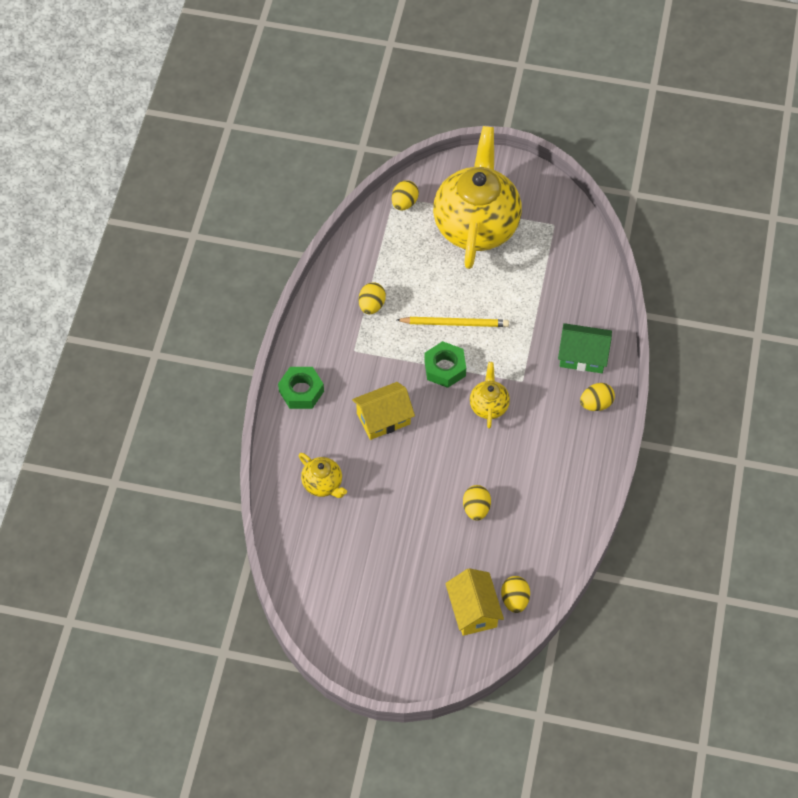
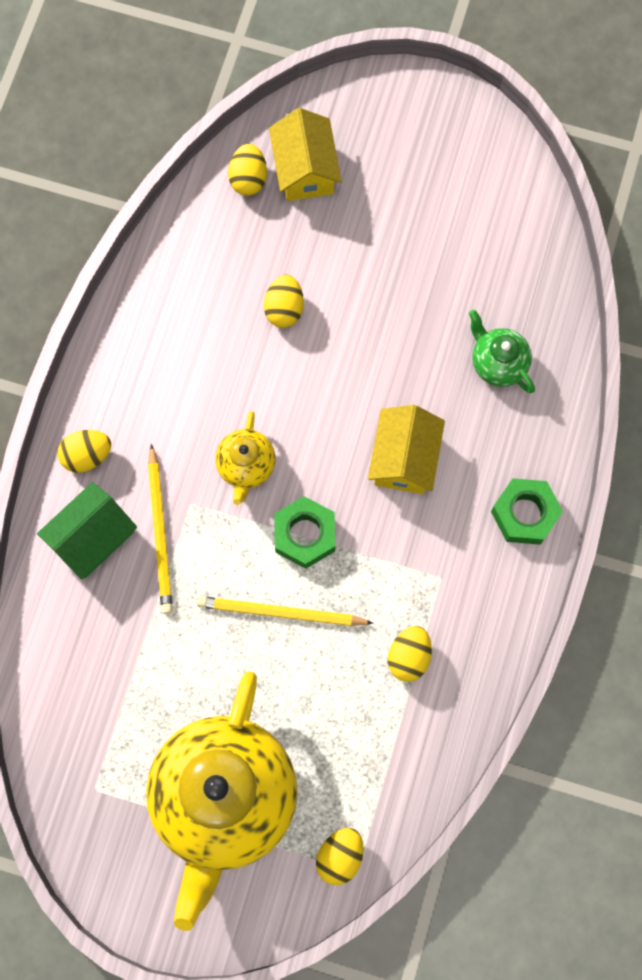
camera: 175 degrees left, 15 degrees up
yellow teapot [299,453,347,498] -> green teapot [469,310,535,393]
yellow house [352,382,415,440] -> yellow house turned 60 degrees counterclockwise [368,405,445,494]
green house [558,323,612,373] -> green house turned 60 degrees counterclockwise [37,482,137,580]
none -> yellow pencil [148,444,173,614]

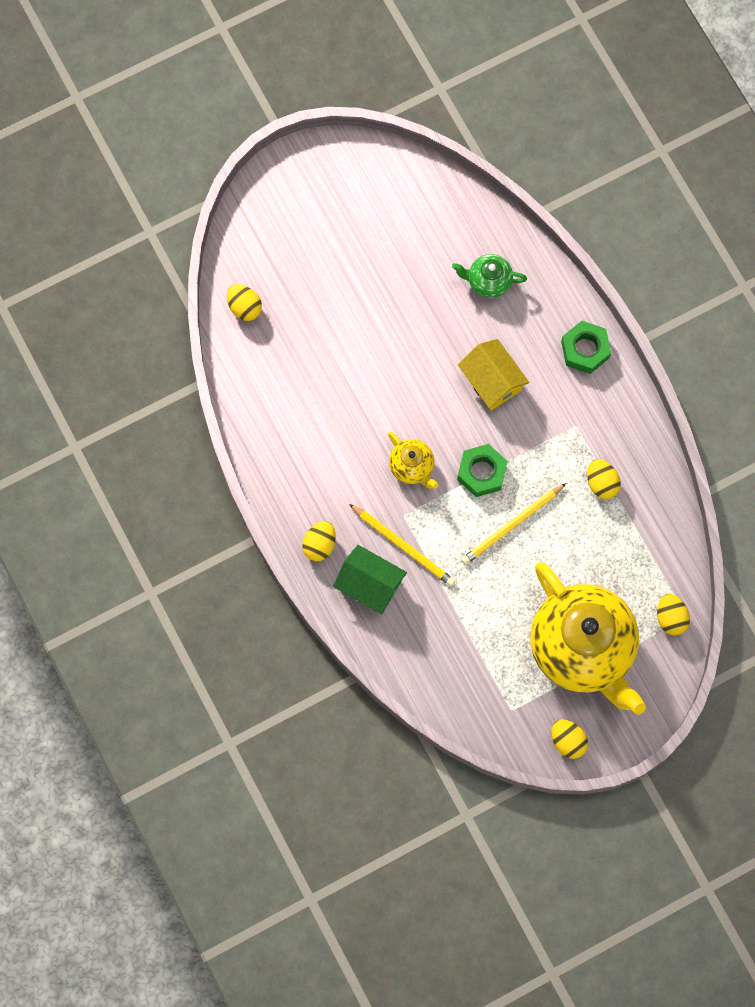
camera: 45 degrees left, 0 degrees up
green house [37,482,137,580] -> green house turned 60 degrees counterclockwise [333,545,407,614]
yellow egg [264,275,304,328] -> yellow egg moved to [551,719,588,759]
yellow house [269,108,342,201] -> none

